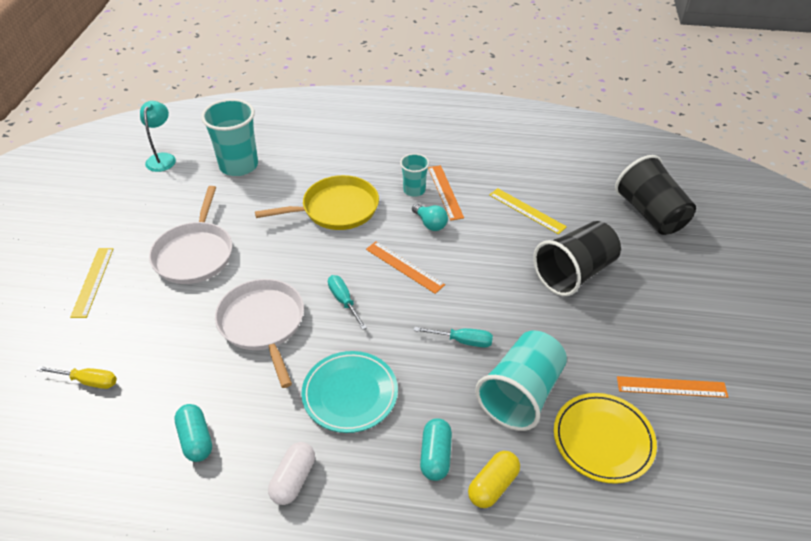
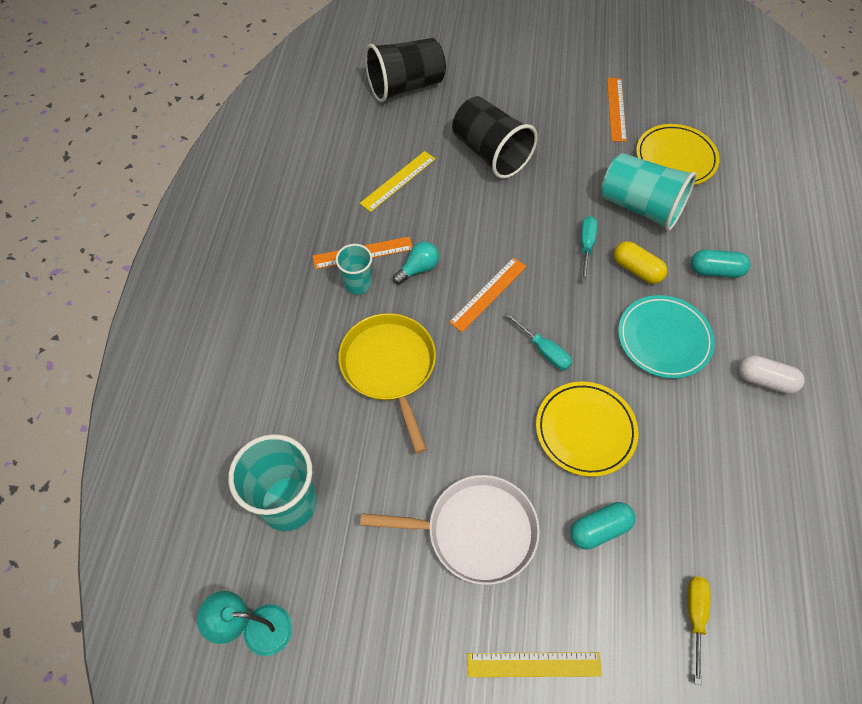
camera: 90 degrees left, 15 degrees up
turquoise capsule [174,404,212,462] -> turquoise capsule moved to [570,502,635,550]
white pan [215,279,304,388] -> yellow plate [536,382,638,477]
turquoise screwdriver [328,275,367,330] -> turquoise screwdriver turned 105 degrees counterclockwise [505,312,572,370]
yellow capsule [468,451,520,508] -> yellow capsule moved to [614,241,667,284]

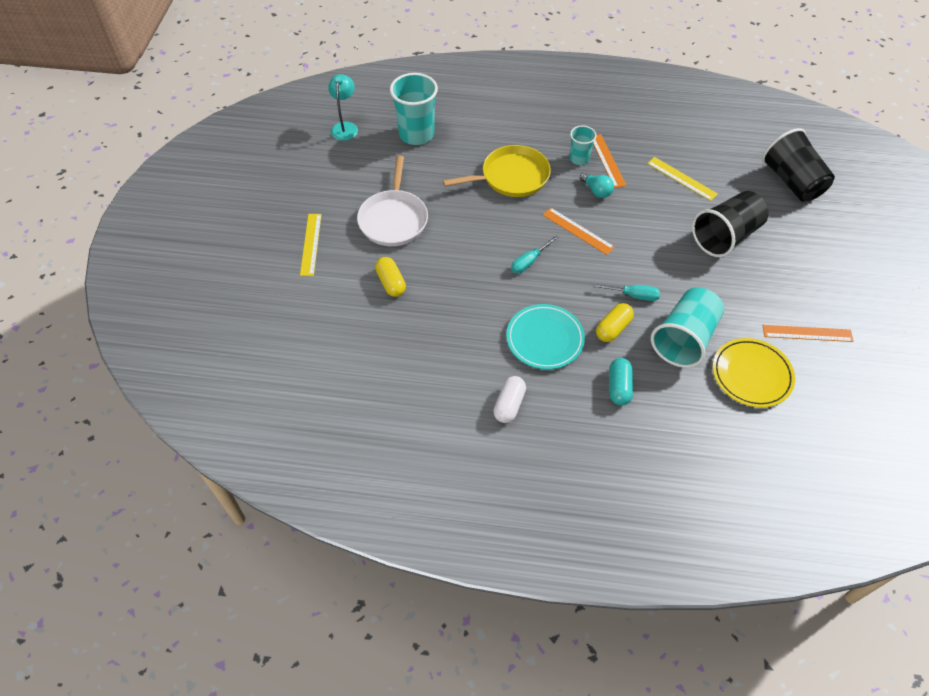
camera: 90 degrees right, 5 degrees down
yellow plate [536,382,638,477] -> none
turquoise capsule [570,502,635,550] -> yellow capsule [375,257,406,297]
yellow screwdriver [688,576,711,685] -> none

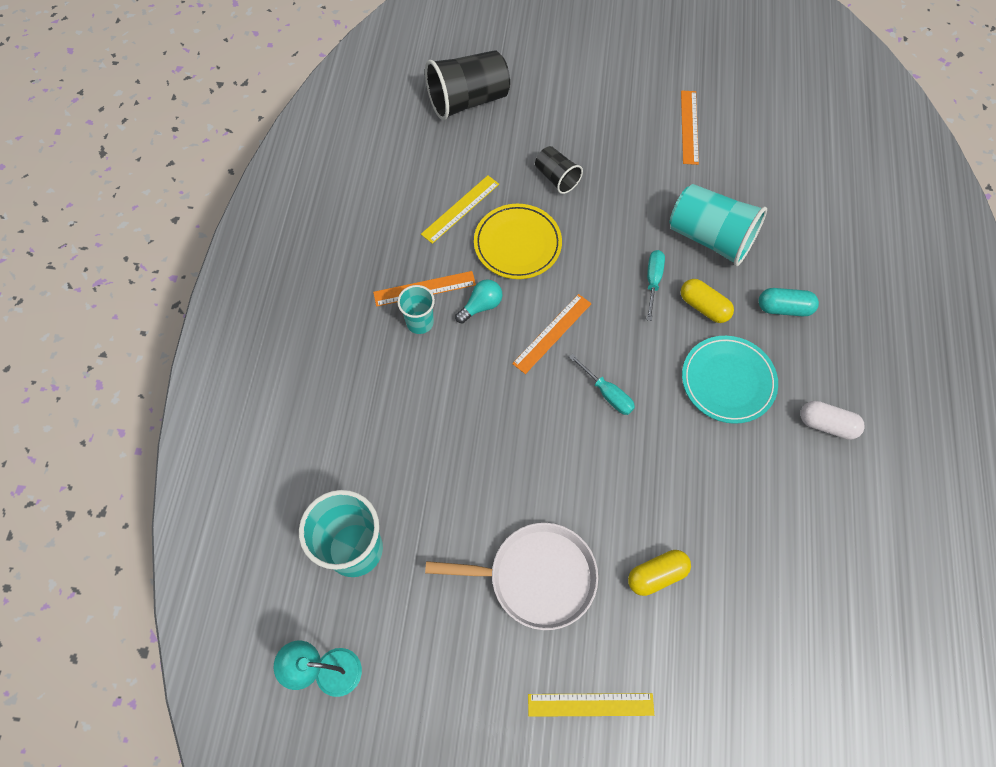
camera: 90 degrees left, 10 degrees up
yellow pan [443,145,551,197] -> none
black cup [692,191,768,257] -> black cup [535,146,583,194], size x0.55
yellow plate [713,338,795,408] -> yellow plate moved to [474,204,562,279]

